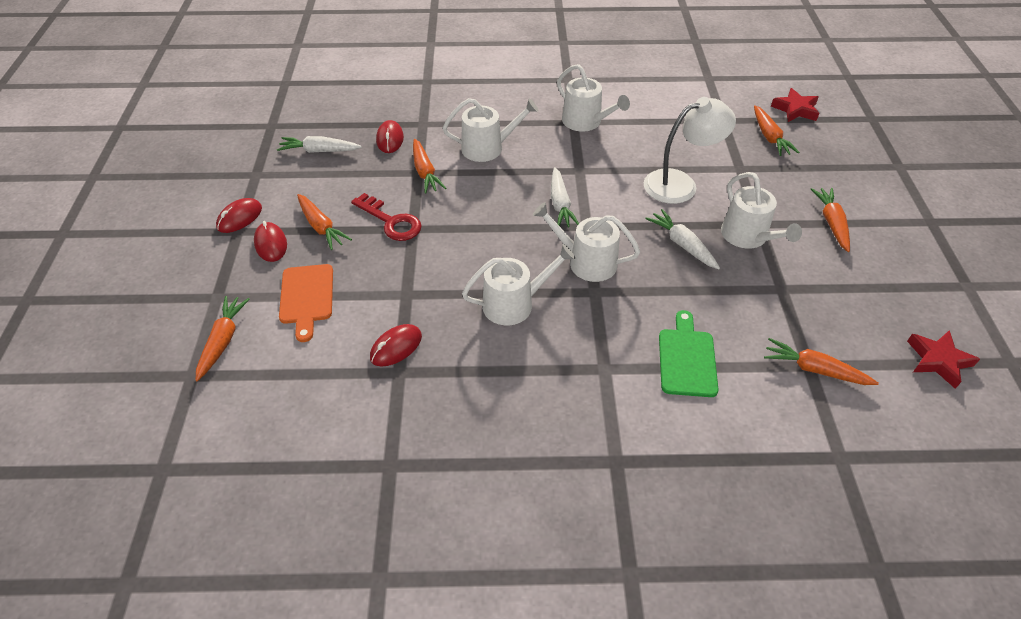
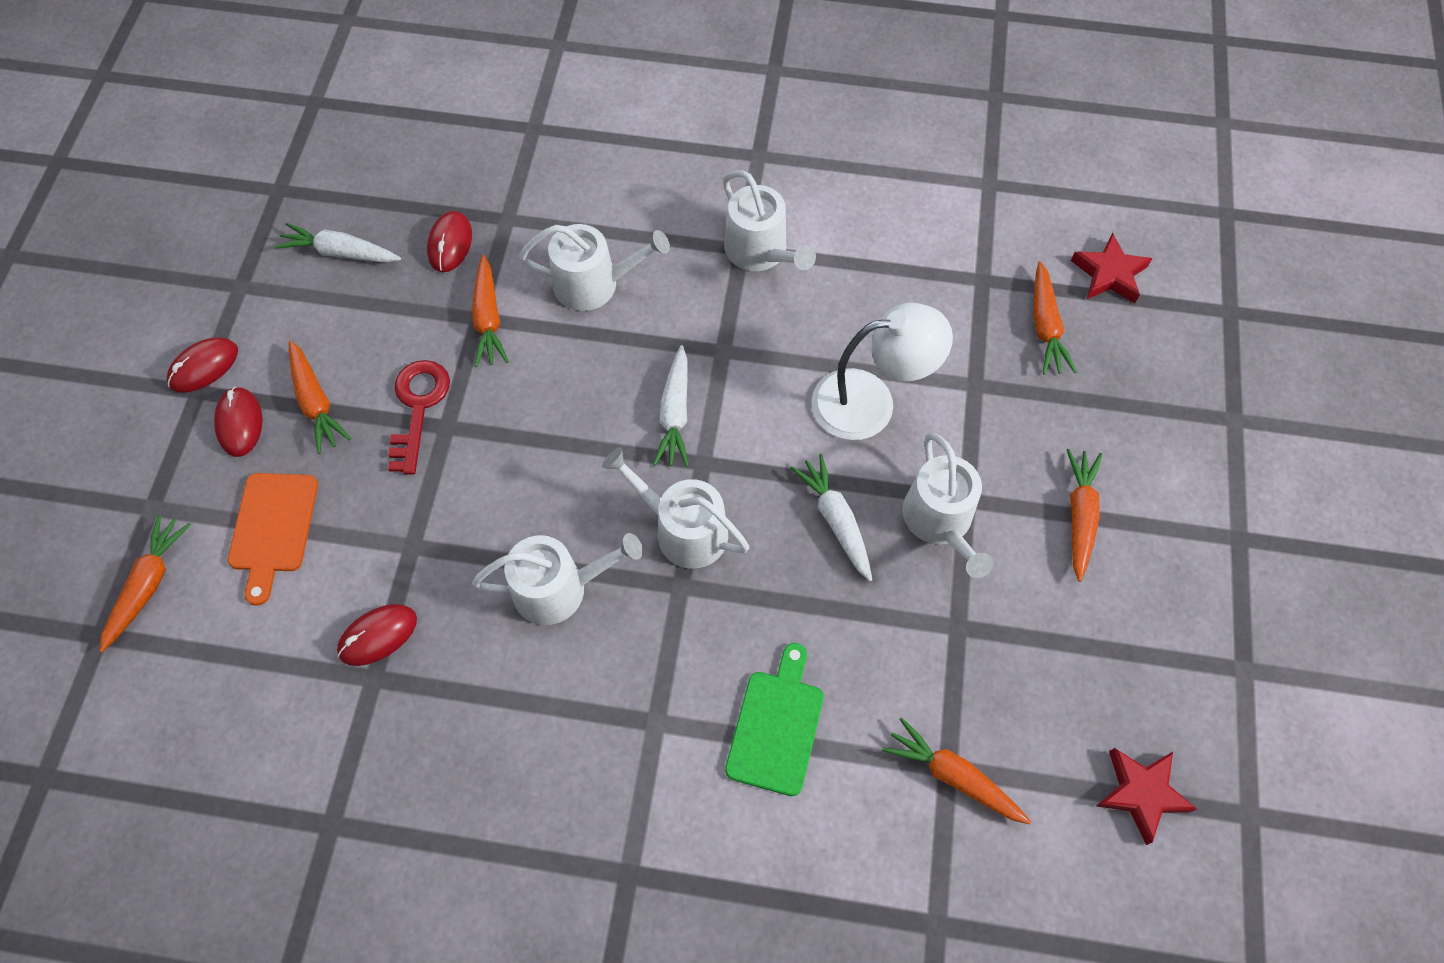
camera: 10 degrees right, 15 degrees up
red key [351,193,422,241] -> red key turned 135 degrees counterclockwise [388,360,450,475]

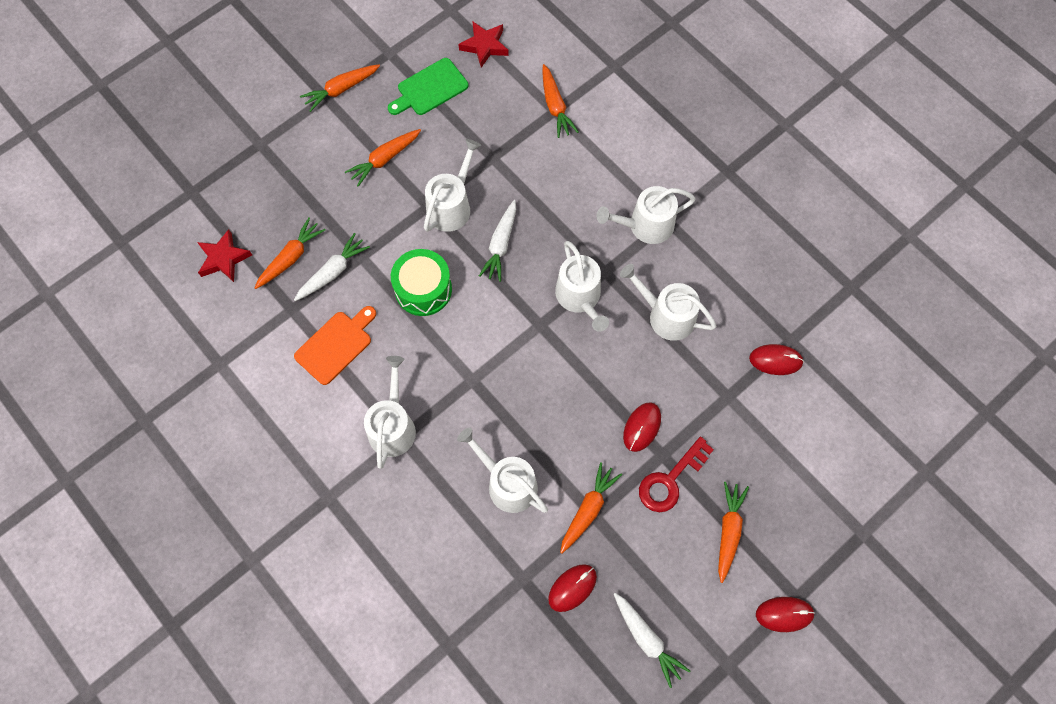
camera: 140 degrees left, 5 degrees up
orange carrot [99,514,191,652] -> orange carrot moved to [300,64,380,112]
red mouse [214,387,263,457] -> red mouse moved to [623,402,661,452]
orange cutting board [228,473,318,606] -> orange cutting board moved to [294,306,376,385]
white carrot [653,345,689,467] -> white carrot moved to [294,233,370,301]
green cutting board [725,643,824,796] -> green cutting board moved to [388,58,469,115]
white lamp [811,302,953,440] -> green drum [391,249,452,316]
none -> white watering can [596,186,696,244]

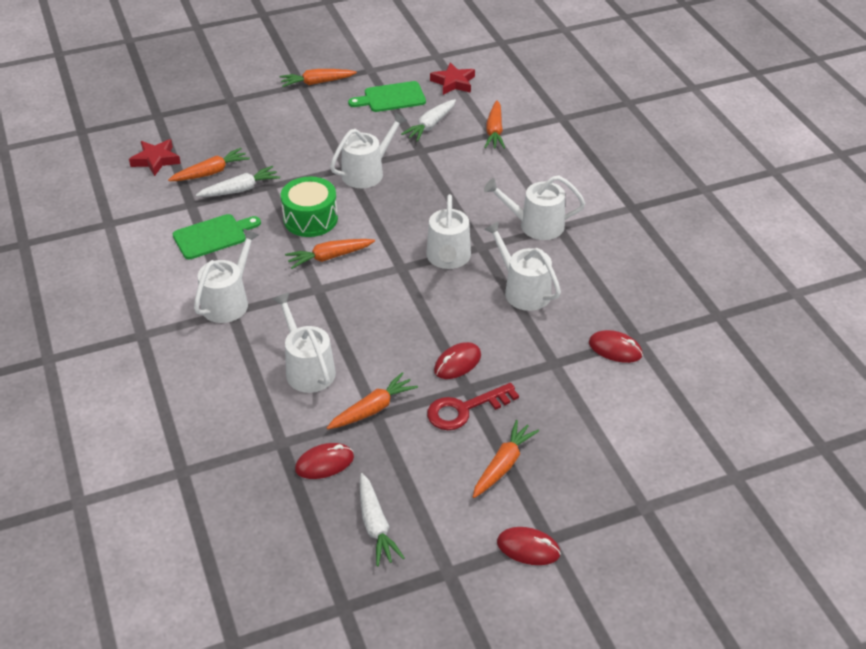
camera: 20 degrees right, 25 degrees down
orange cutting board [294,306,376,385] -> green cutting board [173,214,261,259]
orange carrot [345,129,421,187] -> orange carrot moved to [285,239,375,269]
white carrot [479,200,516,282] -> white carrot moved to [401,99,456,142]

